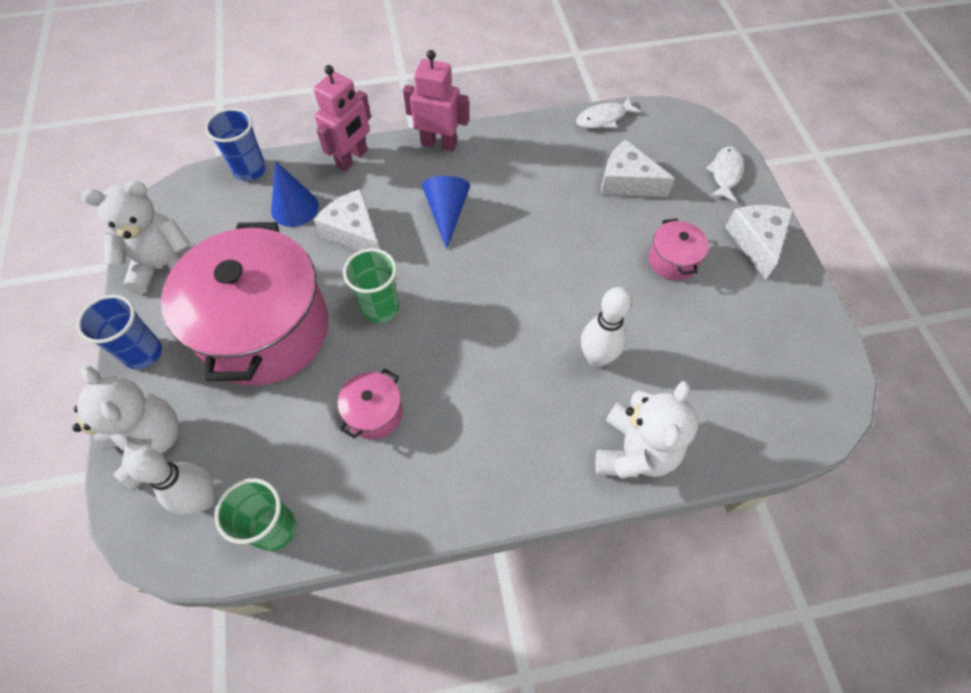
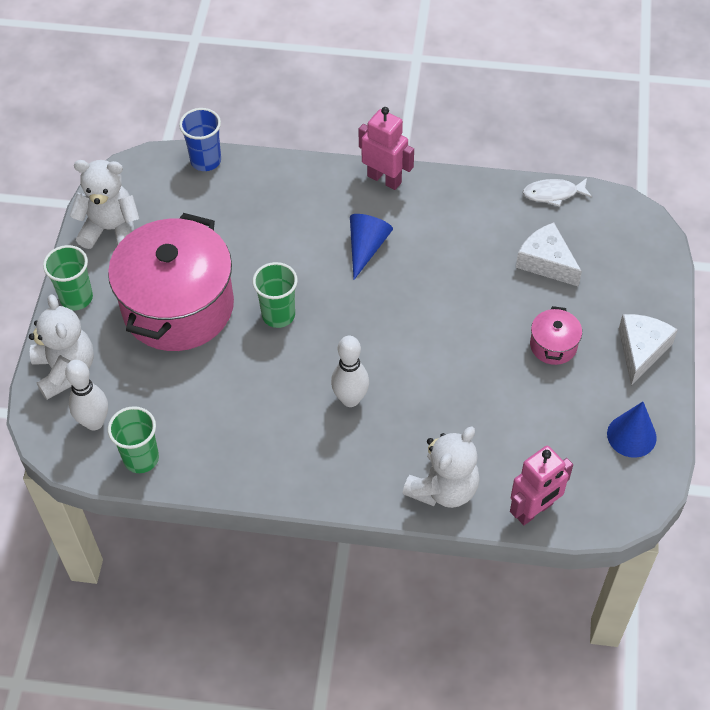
camera: 20 degrees right, 5 degrees down
blue cup [77,295,162,370] -> green cup [43,245,93,310]
blue cone [271,161,319,227] -> blue cone moved to [607,402,657,458]
pink robot [314,65,371,171] -> pink robot moved to [510,446,573,525]
white cheese [314,189,379,251] -> none
pink pot [337,369,403,439] -> none
white bowling pin [581,287,631,367] -> white bowling pin moved to [331,336,369,407]
white fish [706,146,743,202] -> none

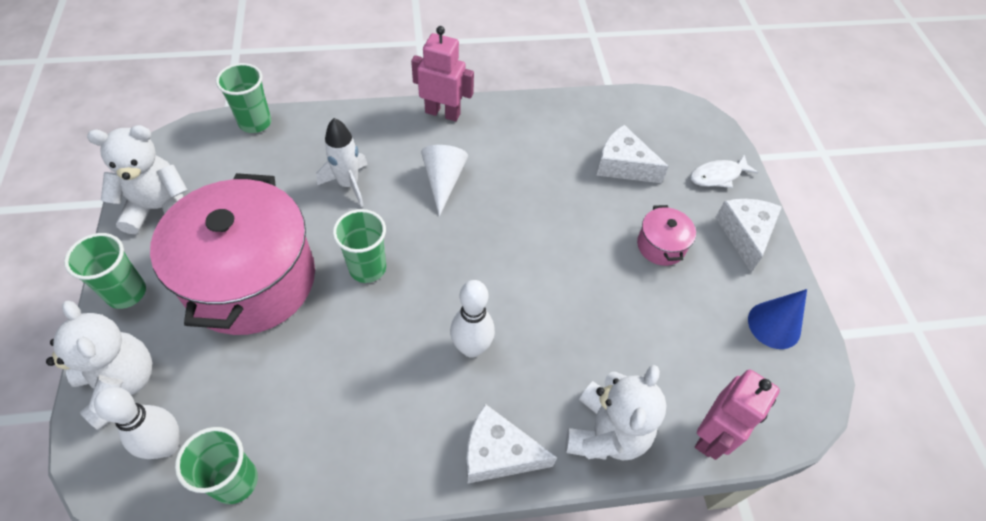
camera: 20 degrees left, 0 degrees up
blue cup [179,108,221,171] -> green cup [216,63,271,133]
blue cone [350,214,393,280] -> white cone [421,145,468,216]
white fish [523,178,592,207] -> white fish moved to [690,154,758,188]
none -> white rocket [316,118,368,207]
none -> white cheese [466,404,557,483]

